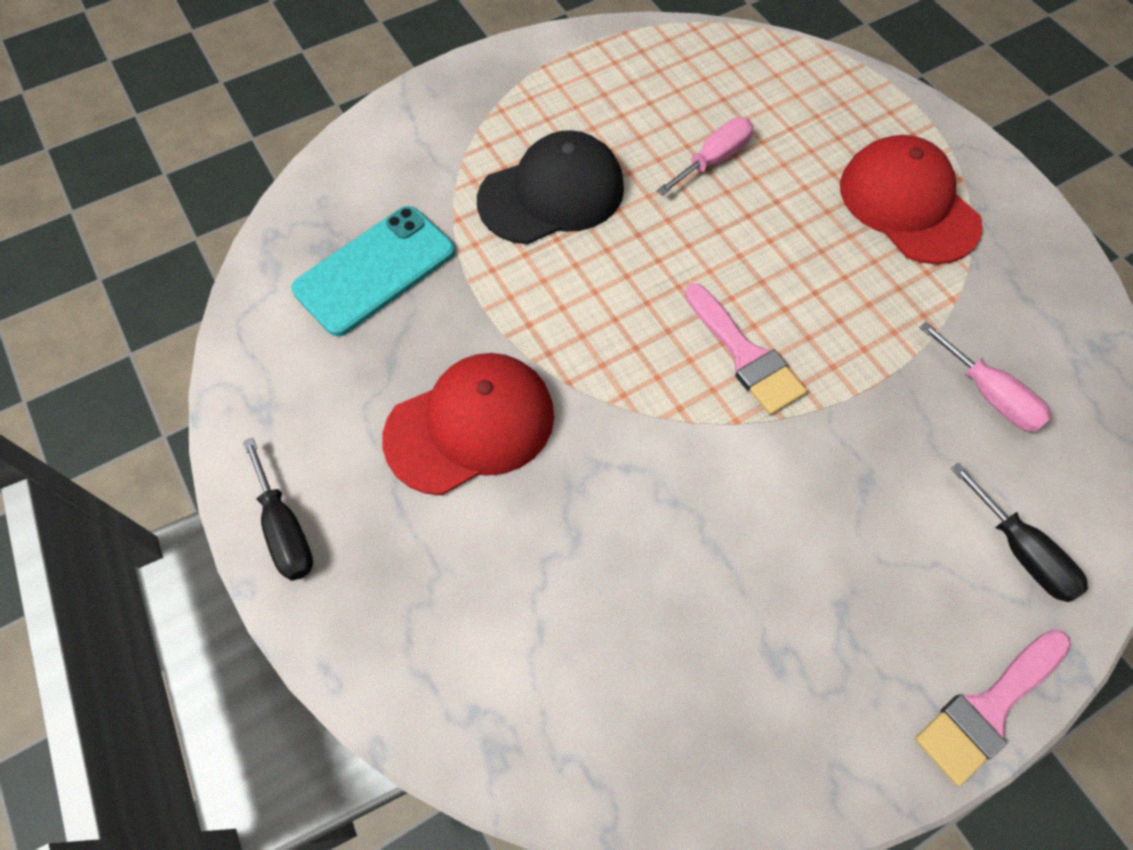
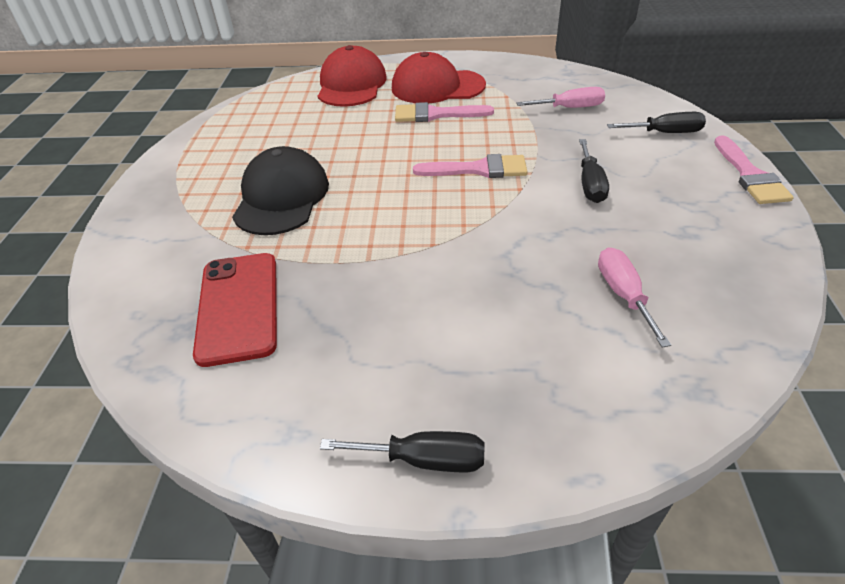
camera: 55 degrees left, 20 degrees down
turquoise phone [291,206,455,336] -> red phone [193,253,277,367]
red cap [382,353,554,495] -> red cap moved to [318,45,387,107]
pink screwdriver [656,118,753,196] -> pink screwdriver moved to [598,247,671,347]
none -> pink brush [395,102,494,122]
none -> black screwdriver [579,139,609,203]

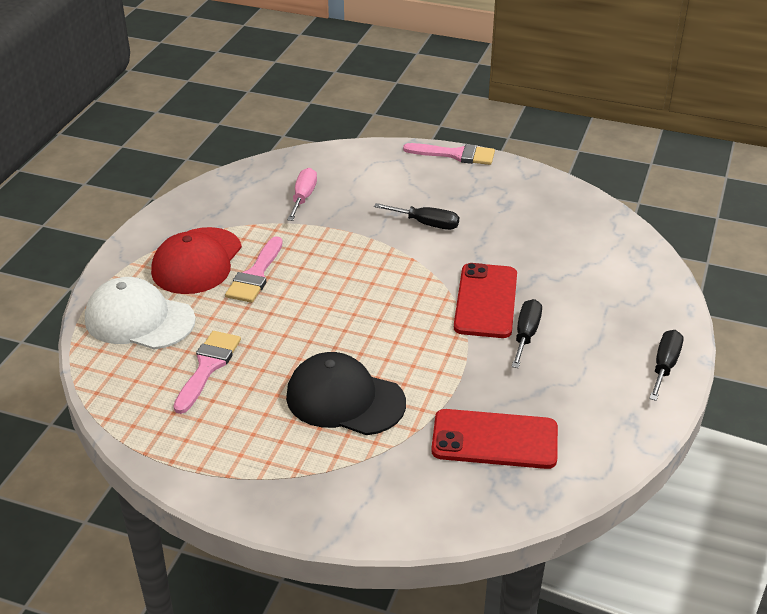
camera: 75 degrees left, 5 degrees down
red cap [318,45,387,107] -> white cap [85,277,196,349]
pink brush [413,154,527,178] -> pink brush moved to [173,331,241,414]
pink screwdriver [598,247,671,347] -> none
black screwdriver [607,112,706,133] -> black screwdriver moved to [512,299,542,368]
none -> red phone [454,263,517,338]

